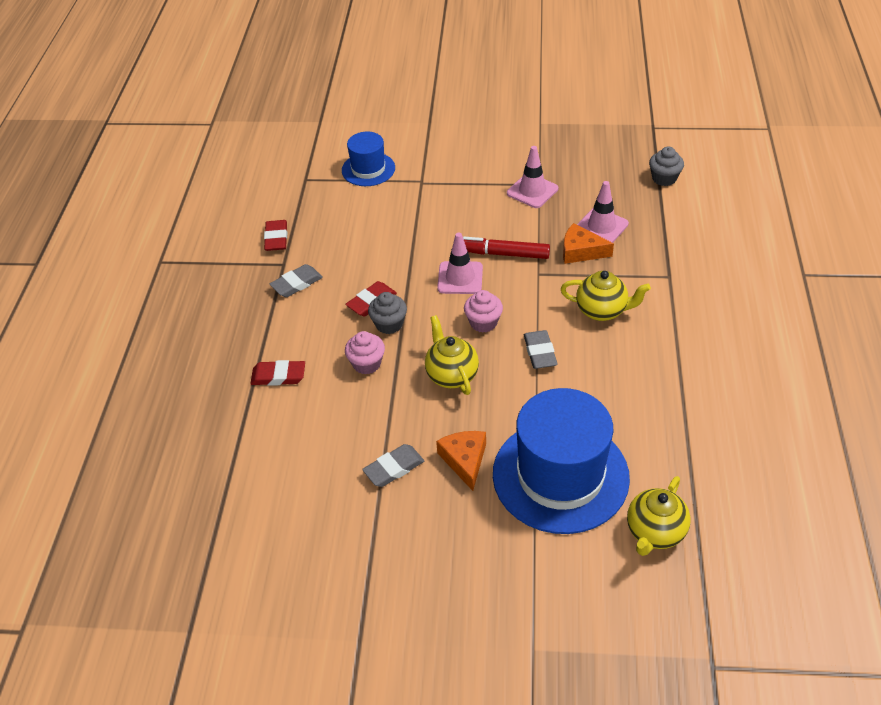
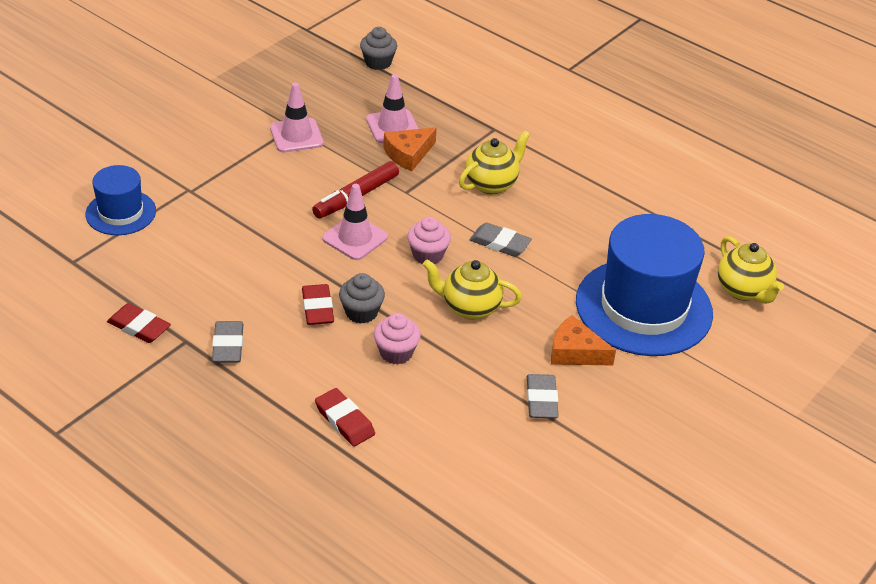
camera: 60 degrees left, 5 degrees down
red eraser [250,360,305,386] -> red eraser turned 75 degrees counterclockwise [315,388,375,446]

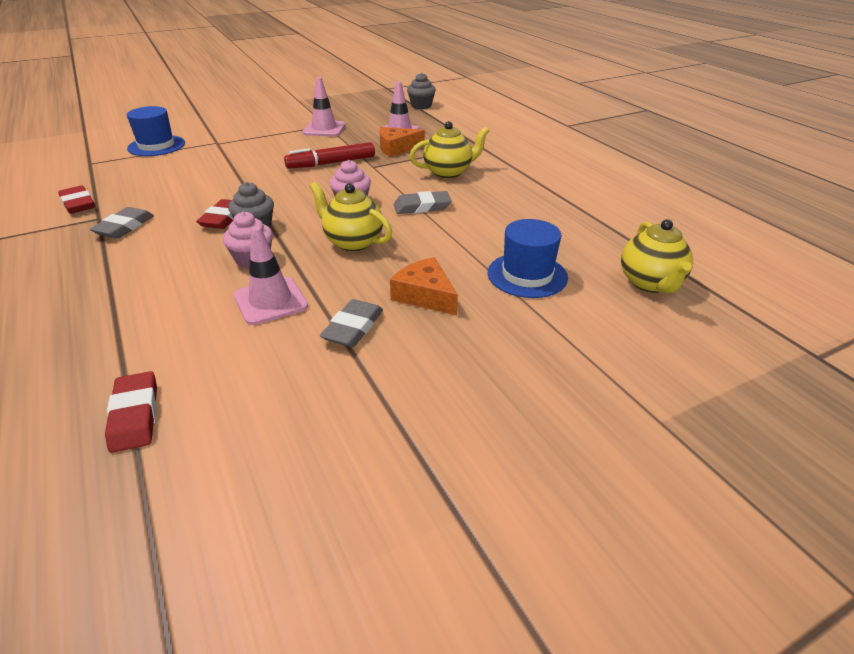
camera: 25 degrees right, 5 degrees down
red eraser [315,388,375,446] -> red eraser moved to [105,371,157,453]
pink traffic cone [322,184,388,260] -> pink traffic cone moved to [234,226,308,325]
grey eraser [470,223,532,257] -> grey eraser turned 60 degrees counterclockwise [394,191,452,214]
blue hat [576,214,713,356] -> blue hat [488,219,568,298], size x0.53

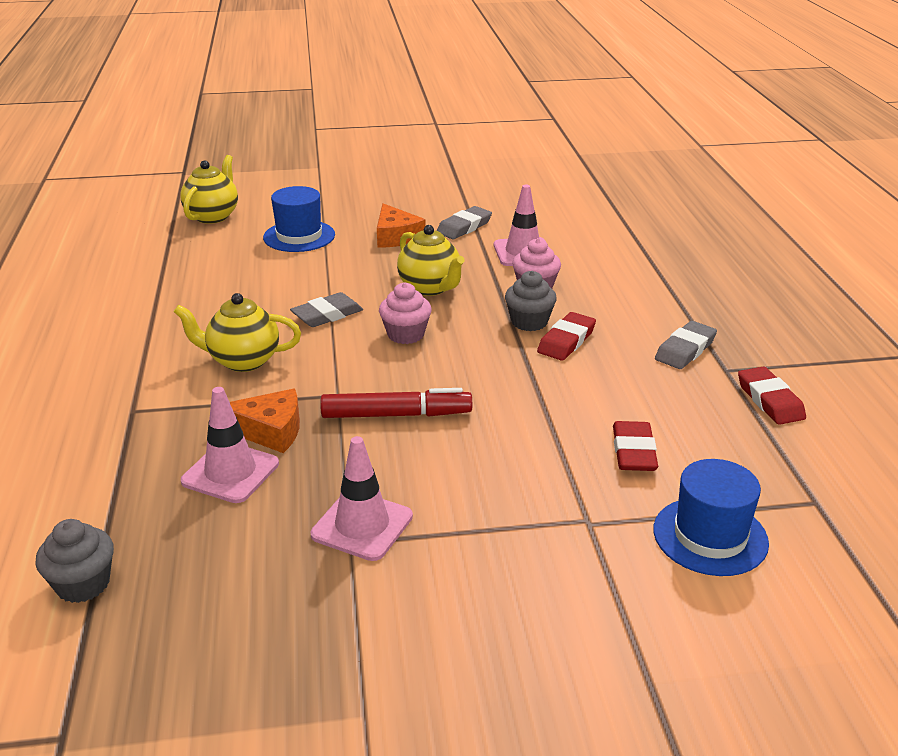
camera: 160 degrees left, 5 degrees down
red eraser [105,371,157,453] -> red eraser moved to [613,421,658,471]
grey eraser [394,191,452,214] -> grey eraser turned 45 degrees counterclockwise [290,292,363,327]

